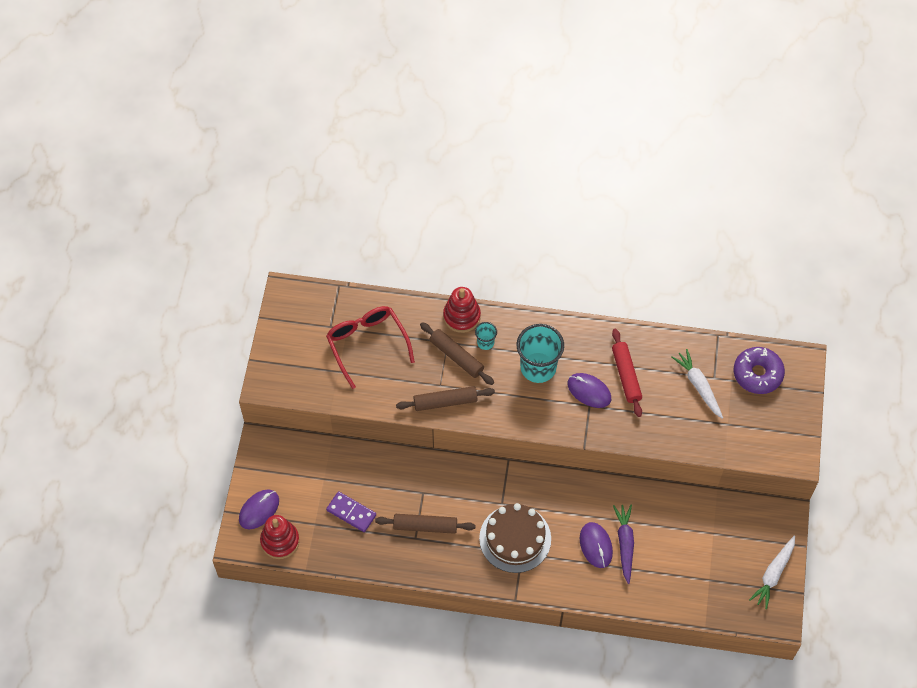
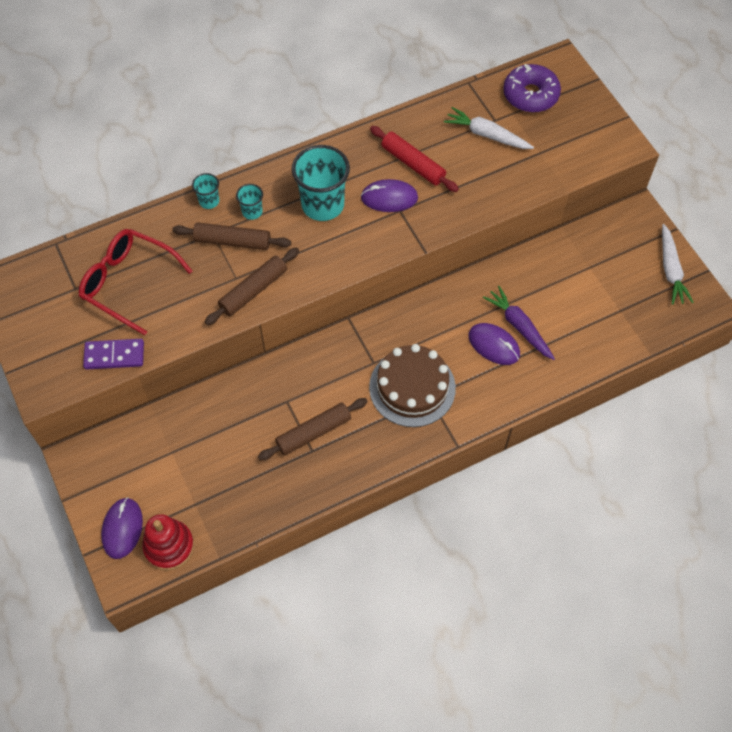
camera: 35 degrees left, 0 degrees up
purple domino [326,491,376,532] -> purple domino moved to [83,339,144,370]
red stacking toy [443,287,481,333] -> turquoise cup [192,173,219,209]

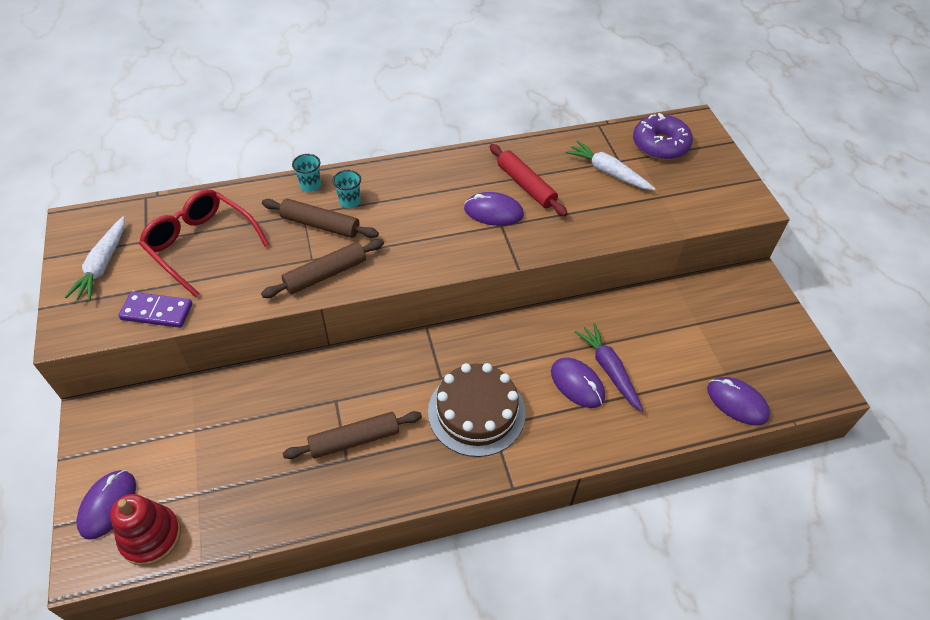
camera: 10 degrees right, 10 degrees down
turquoise cup [292,145,350,221] -> none
white carrot [662,224,694,305] -> white carrot moved to [65,216,125,301]
none -> purple mouse [707,377,770,425]

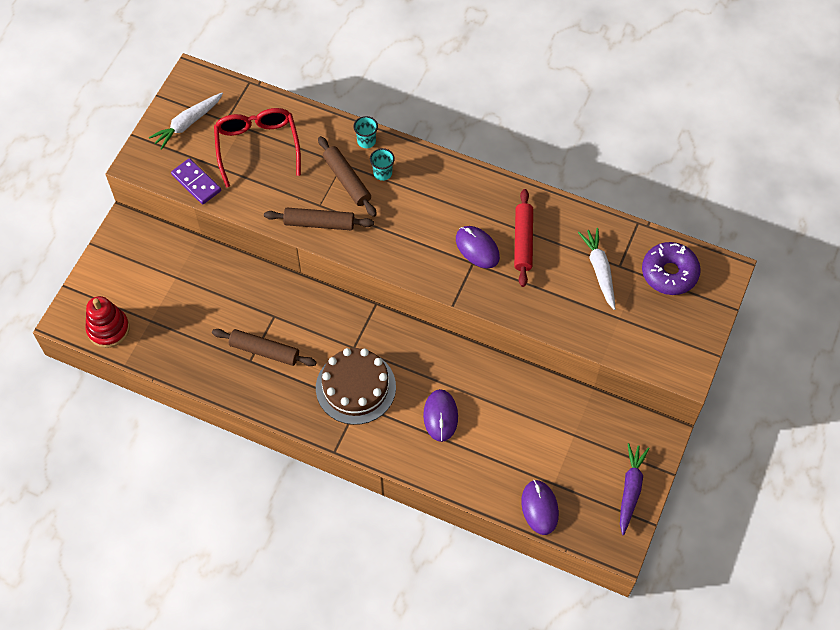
camera: 40 degrees right, 10 degrees up
purple mouse [76,470,136,540] -> none
purple carrot [575,323,643,412] -> purple carrot moved to [620,443,650,535]

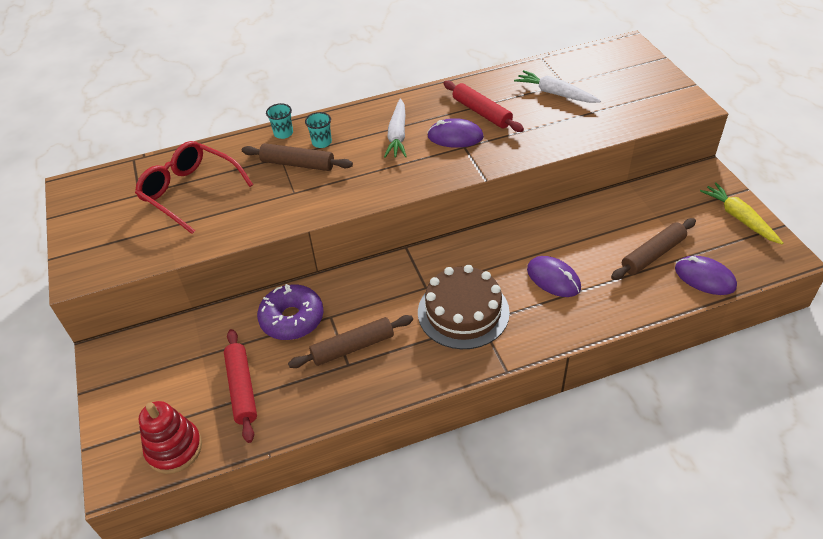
camera: 40 degrees left, 15 degrees down
white carrot [149,93,223,150] -> white carrot moved to [384,98,407,158]
purple domino [171,158,221,205] -> none
brown rolling pin [264,208,374,230] -> brown rolling pin moved to [611,218,696,280]
purple carrot [620,443,650,535] -> yellow carrot [700,183,783,244]
purple donut [642,242,701,295] -> purple donut moved to [257,284,324,340]
none -> red rolling pin [224,329,257,443]

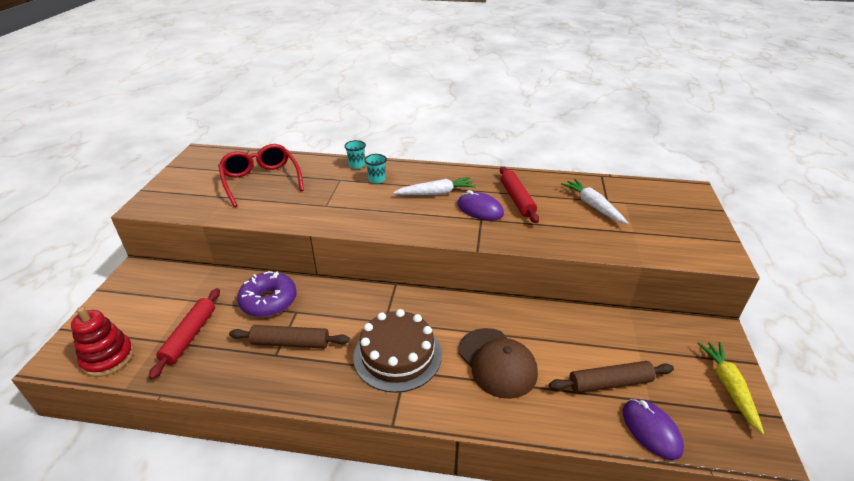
camera: 25 degrees right, 10 degrees down
brown rolling pin [242,143,353,171] -> none
white carrot [384,98,407,158] -> white carrot turned 135 degrees counterclockwise [393,177,476,195]
purple mouse [527,256,581,297] -> brown cap [458,328,538,399]

